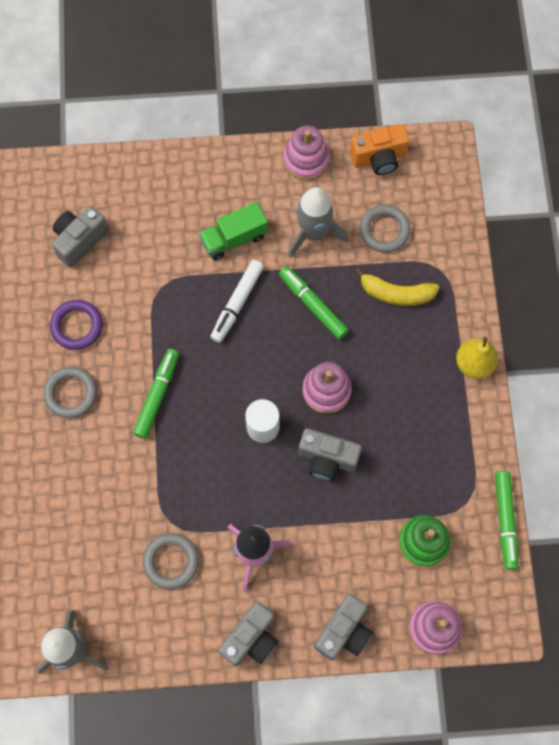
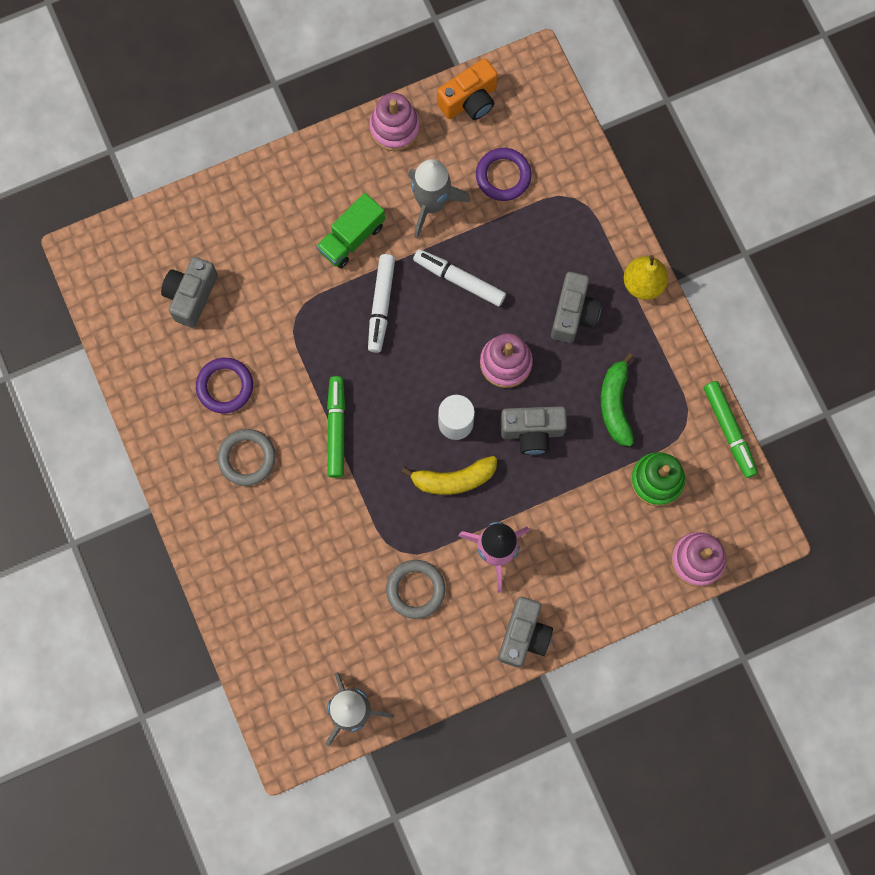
camera: 20 degrees left, 5 degrees up
green marker [279,266,349,339] -> white marker [413,249,506,306]
grey camera [314,594,373,660] -> grey camera moved to [551,272,602,343]
yellow banana [354,267,440,306] -> yellow banana moved to [401,456,497,495]
grey ring [359,205,411,253] -> purple ring [476,148,531,201]
none -> green banana [601,353,634,447]

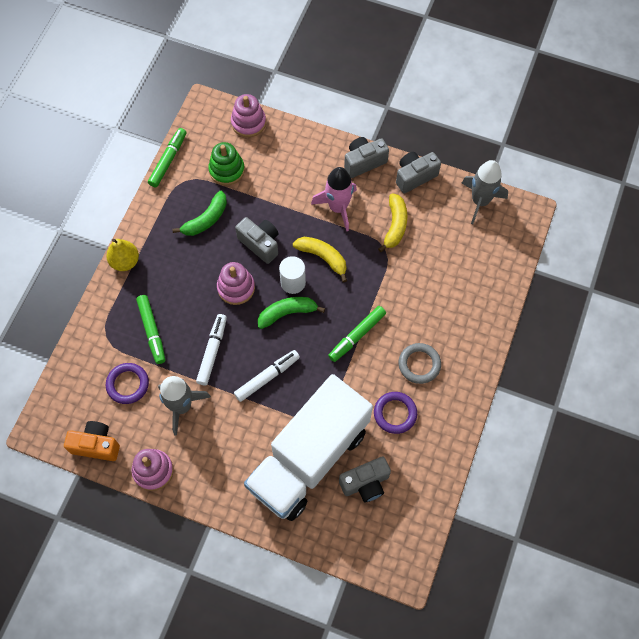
camera: 135 degrees left, 10 degrees down
green truck [317,193,385,268] -> none
grey ring [386,560,445,619] -> yellow banana [378,193,407,252]
white marker [413,249,506,306] -> white marker turned 150 degrees counterclockwise [196,314,227,385]
grey camera [551,272,602,343] -> grey camera moved to [396,152,441,193]
none -> green marker [136,295,166,364]
none -> white truck [244,374,373,521]
none -> green banana [258,297,325,329]

